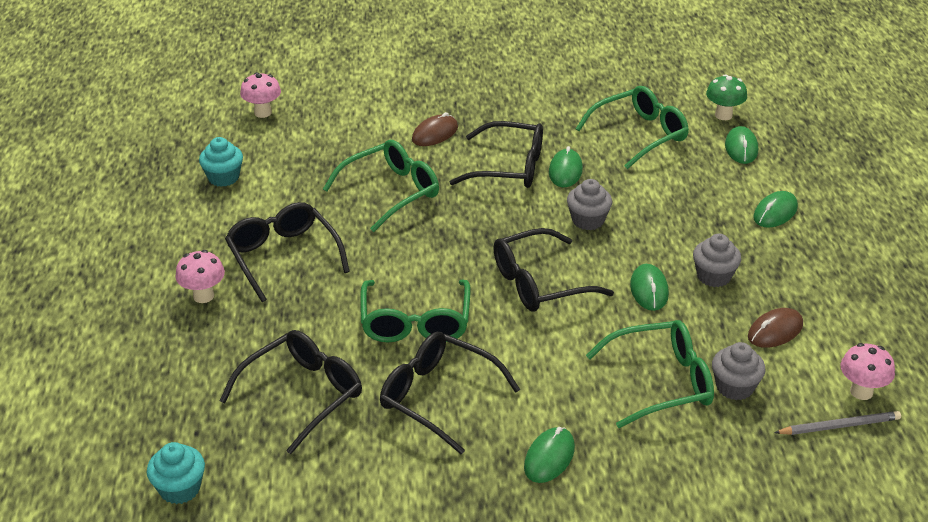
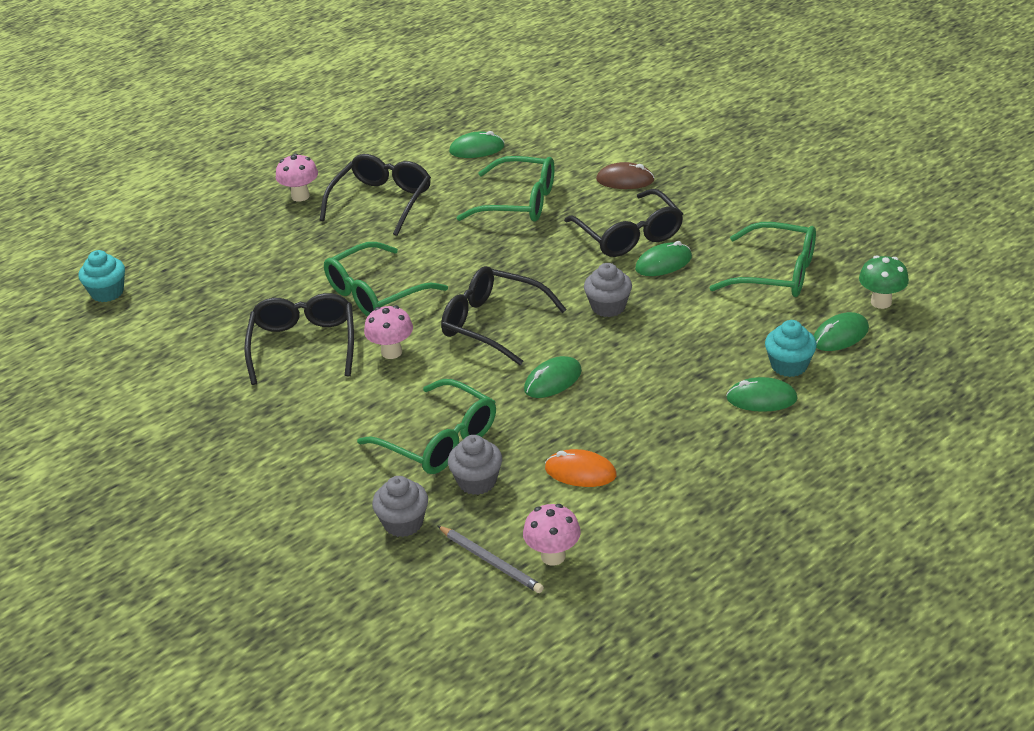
camera: 55 degrees right, 0 degrees up
turquoise cupcake [199,137,243,187] -> turquoise cupcake moved to [765,320,817,377]
black glasses [220,330,362,454] -> none
pink mushroom [240,72,281,118] -> pink mushroom moved to [364,305,413,359]
green mouse [524,427,575,483] -> green mouse moved to [449,131,504,158]
grey cupcake [693,234,741,287] -> grey cupcake moved to [372,476,428,537]
brown mouse [748,308,803,348] -> orange mouse [545,449,617,487]

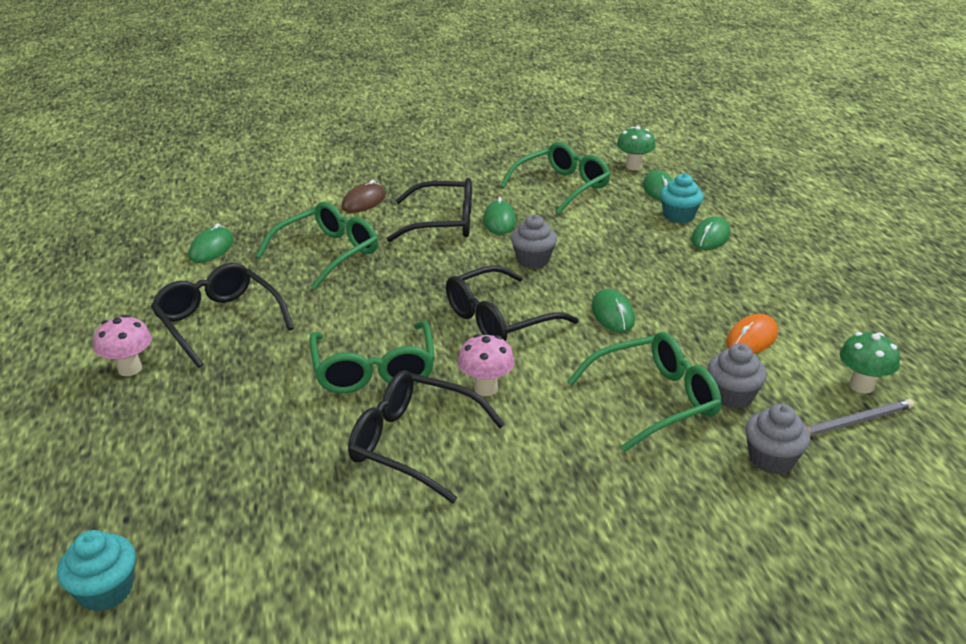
camera: 65 degrees left, 5 degrees down
pink mushroom [523,504,581,566] -> green mushroom [840,332,900,393]

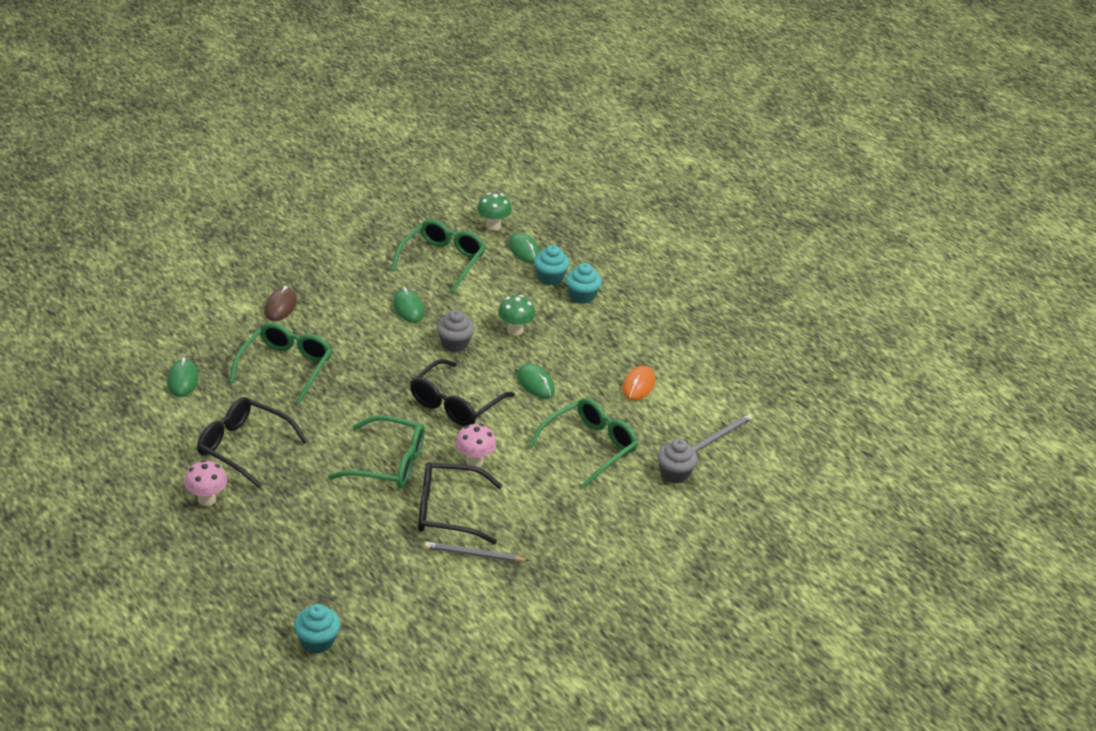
camera: 25 degrees left, 5 degrees up
green glasses [309,321,435,393] -> green glasses turned 45 degrees counterclockwise [328,415,425,488]
black glasses [387,178,472,242] -> none
green mouse [691,216,730,250] -> turquoise cupcake [566,263,602,304]
grey cupcake [708,344,767,409] -> none
green mushroom [840,332,900,393] -> green mushroom moved to [498,295,535,336]
none -> grey pencil [425,542,529,562]

